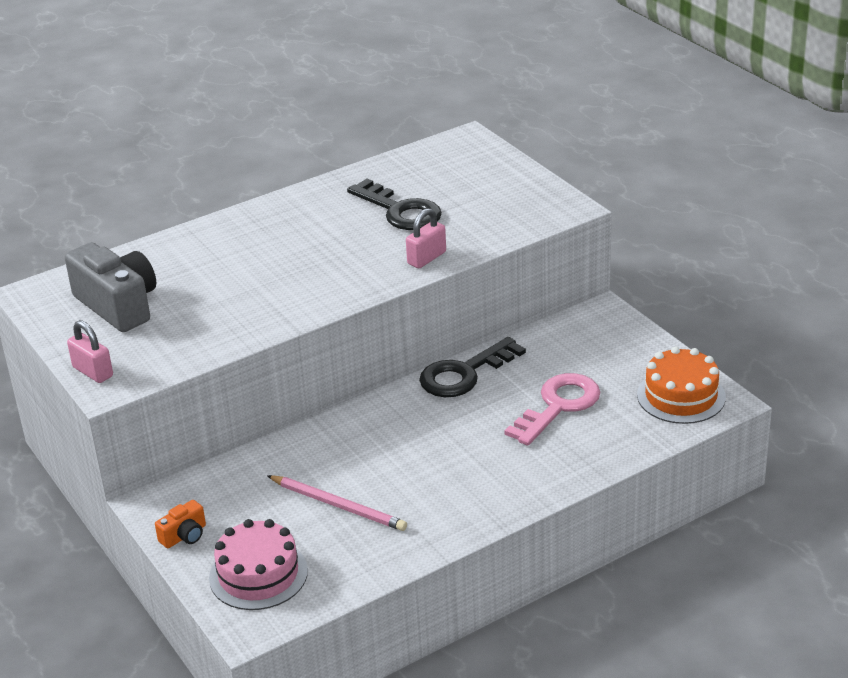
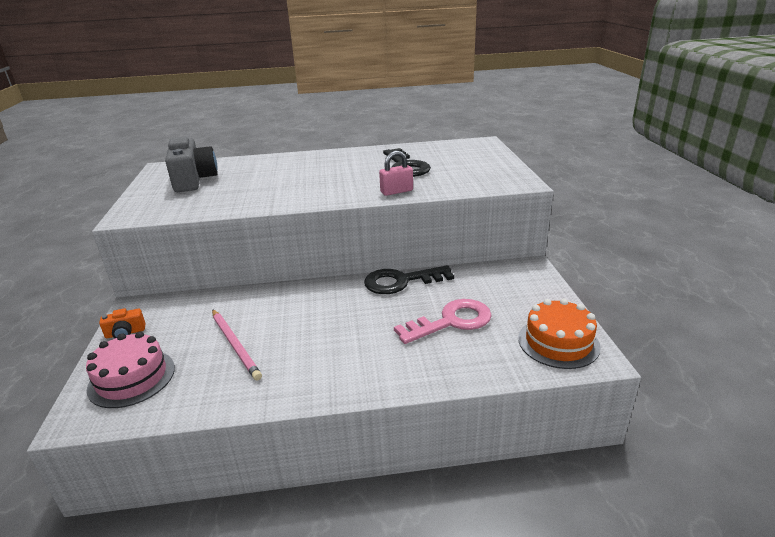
camera: 25 degrees right, 5 degrees down
pink padlock [67,320,113,383] -> none

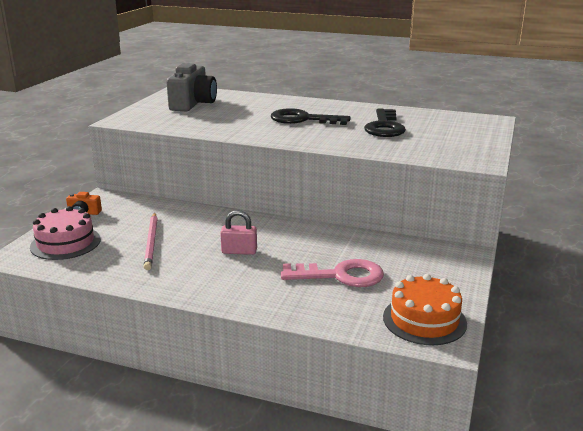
camera: 25 degrees right, 5 degrees down
black key [364,265,454,294] -> black key moved to [271,108,351,125]
pink padlock [379,151,413,196] -> pink padlock moved to [220,210,257,255]

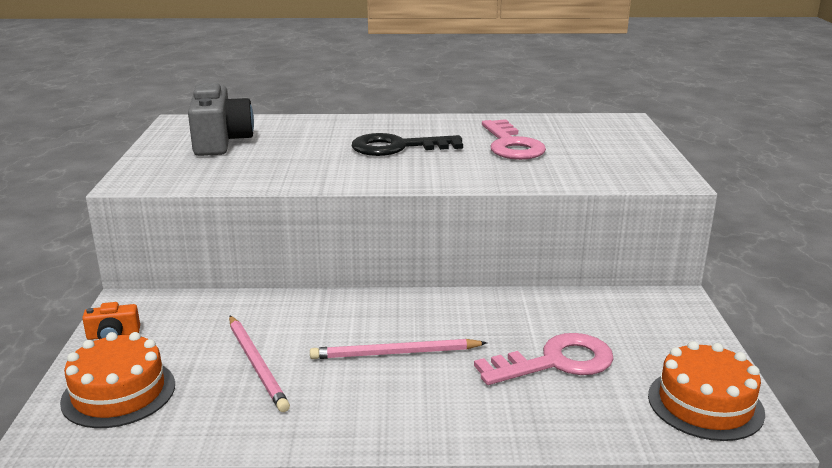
camera: 20 degrees left, 0 degrees up
pink cake [30,206,101,260] -> orange cake [60,332,175,428]
pink padlock [220,210,257,255] -> pink pencil [310,339,487,359]
black key [364,109,406,137] -> pink key [482,119,546,160]

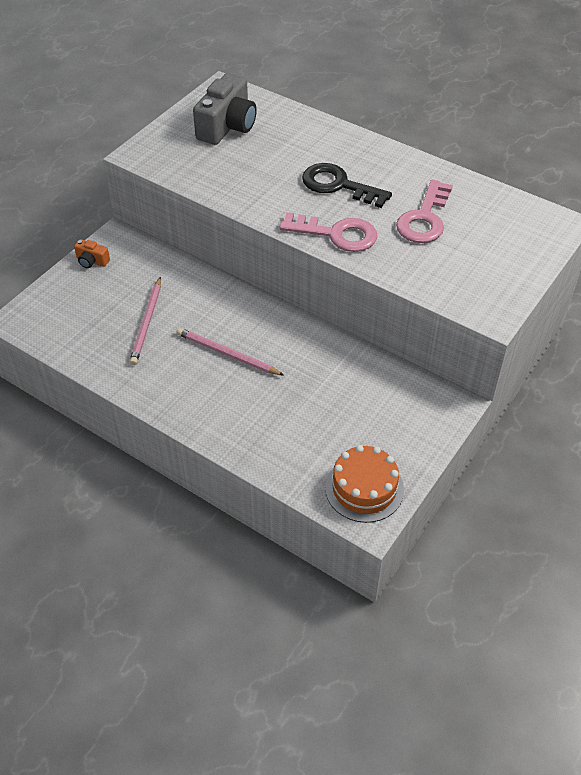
camera: 35 degrees right, 25 degrees up
orange cake [60,332,175,428] -> none
pink key [474,333,614,385] -> pink key moved to [279,212,377,252]

